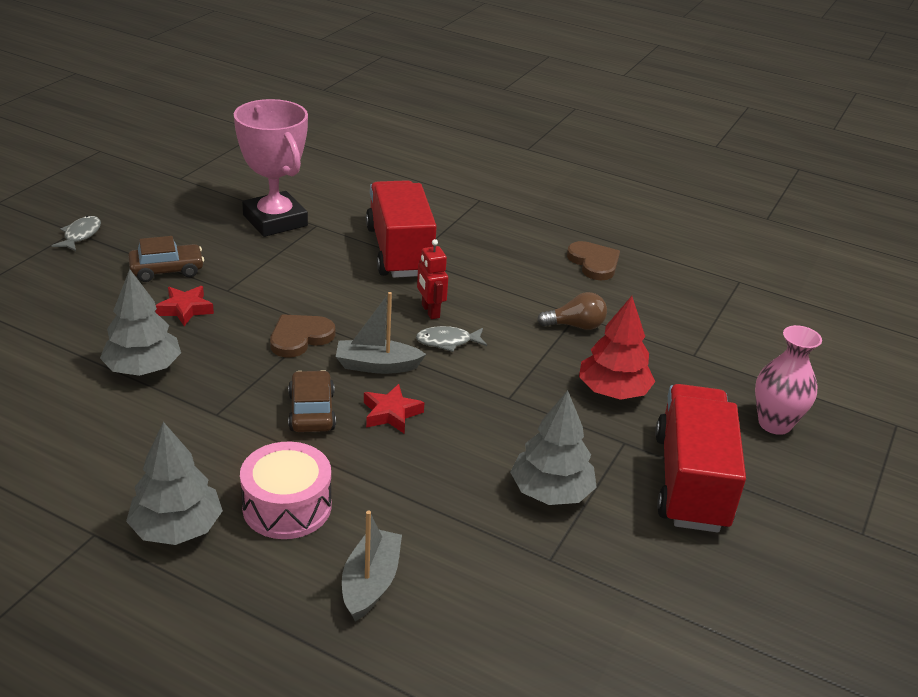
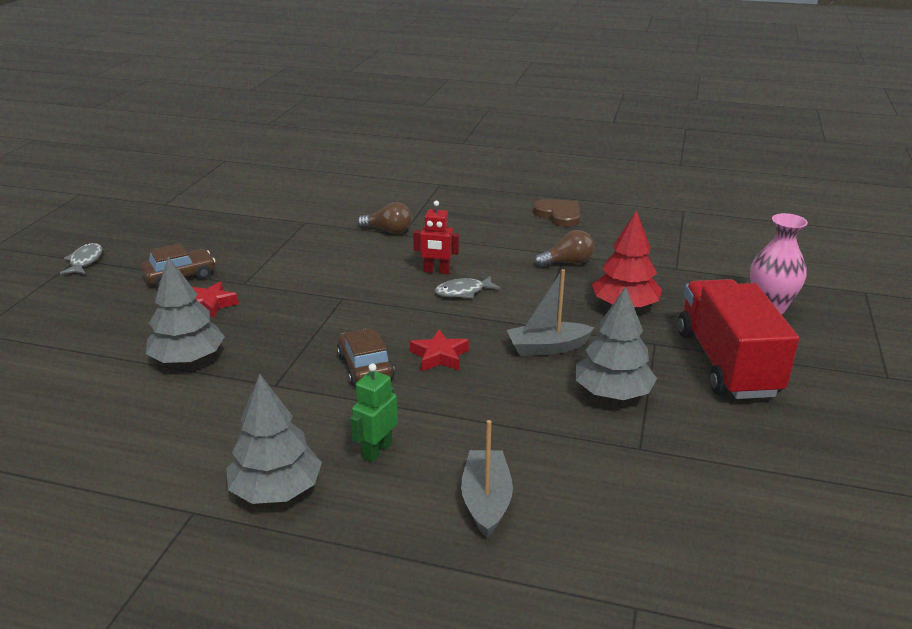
camera: 10 degrees left, 5 degrees down
pink trophy [234,99,308,237] -> none
pink drum [240,442,331,539] -> green robot [350,363,398,462]
brown heart [270,314,335,358] -> none
grey boat [336,292,426,374] -> grey boat moved to [507,269,594,356]
red truck [366,180,437,278] -> brown light bulb [357,202,412,234]
red robot [417,239,448,319] -> red robot turned 45 degrees counterclockwise [413,201,459,274]

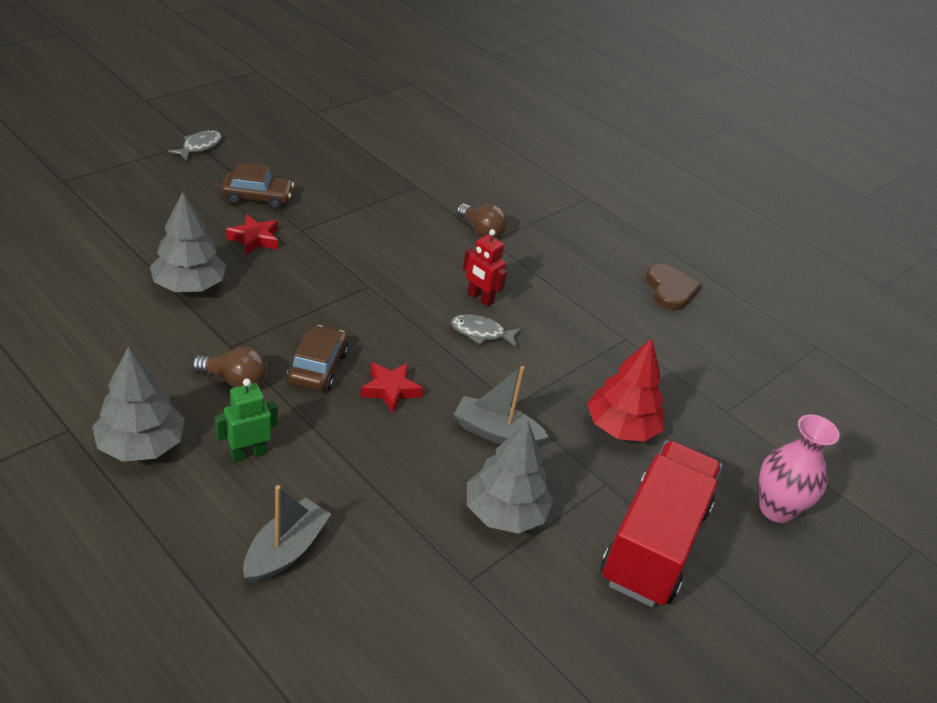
camera: 25 degrees right, 10 degrees up
brown light bulb [534,230,594,267] -> brown light bulb moved to [192,347,267,388]

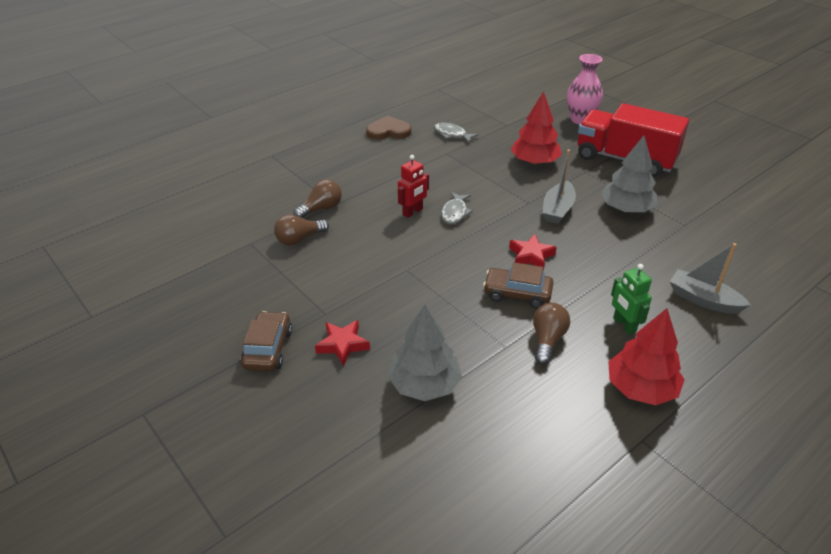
camera: 80 degrees left, 0 degrees up
grey tree [92,346,185,462] -> red tree [608,308,685,405]
grey fish [168,130,222,161] -> grey fish moved to [434,123,479,143]
none -> brown light bulb [274,214,329,246]

